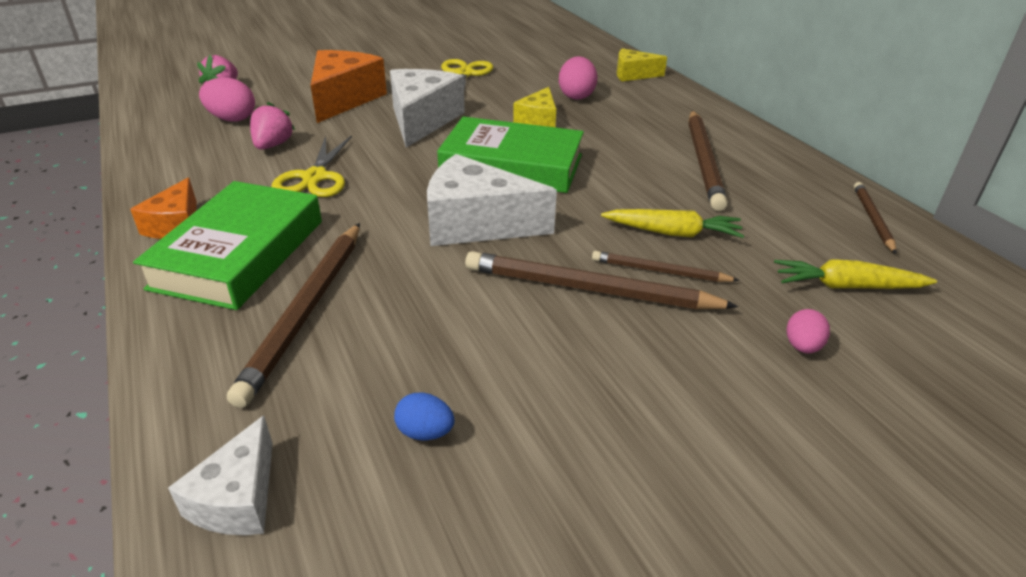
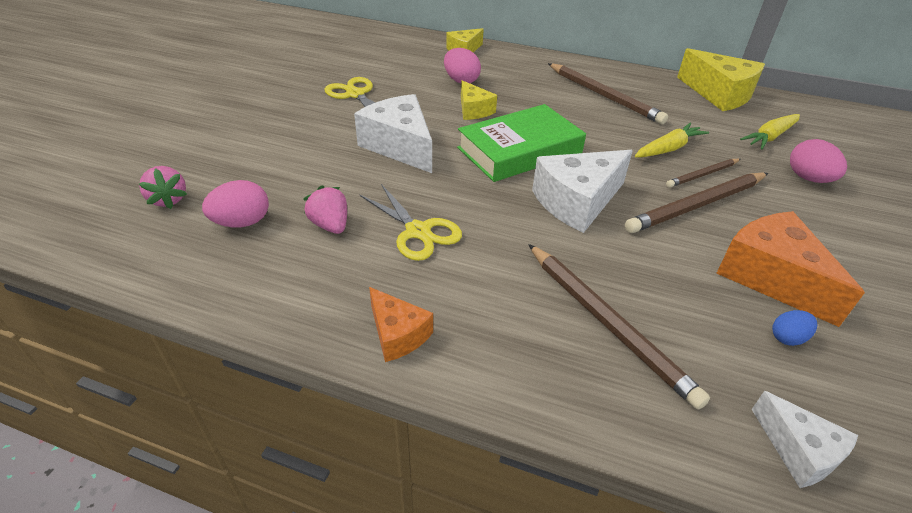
camera: 45 degrees left, 5 degrees up
green book [133,181,322,310] -> none
orange cheese [311,50,387,123] -> orange cheese moved to [716,211,865,327]
pink egg [787,309,830,353] -> pink egg [790,139,847,183], size x1.65
brown pencil [854,182,897,254] -> yellow cheese [677,48,765,111]

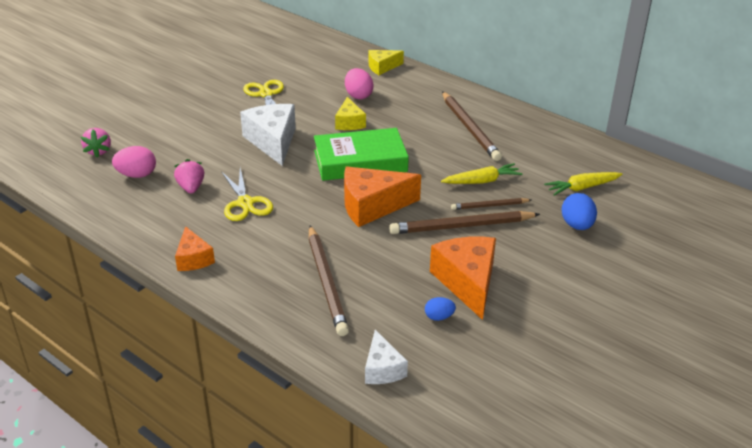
camera: 20 degrees right, 5 degrees down
white cheese [532,150,633,233] -> orange cheese [344,167,421,227]
yellow cheese [677,48,765,111] -> none
pink egg [790,139,847,183] -> blue egg [562,193,597,230]

